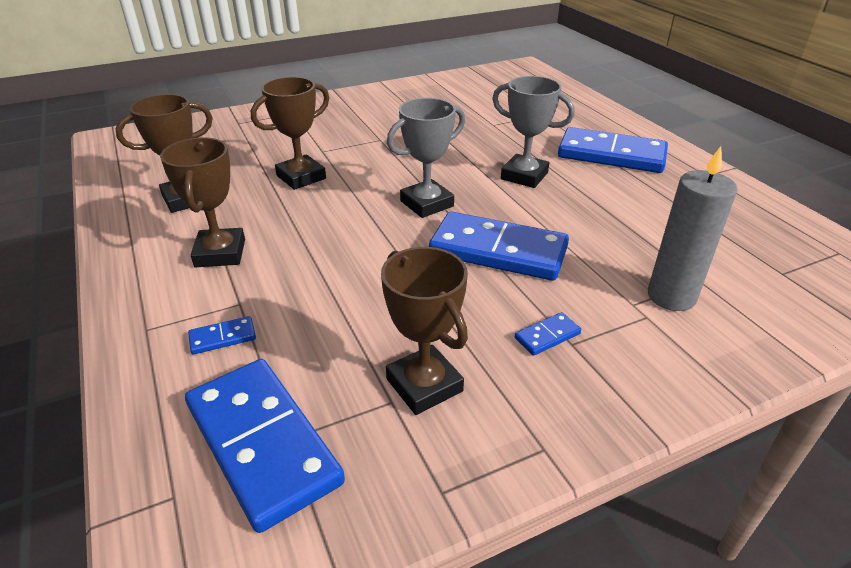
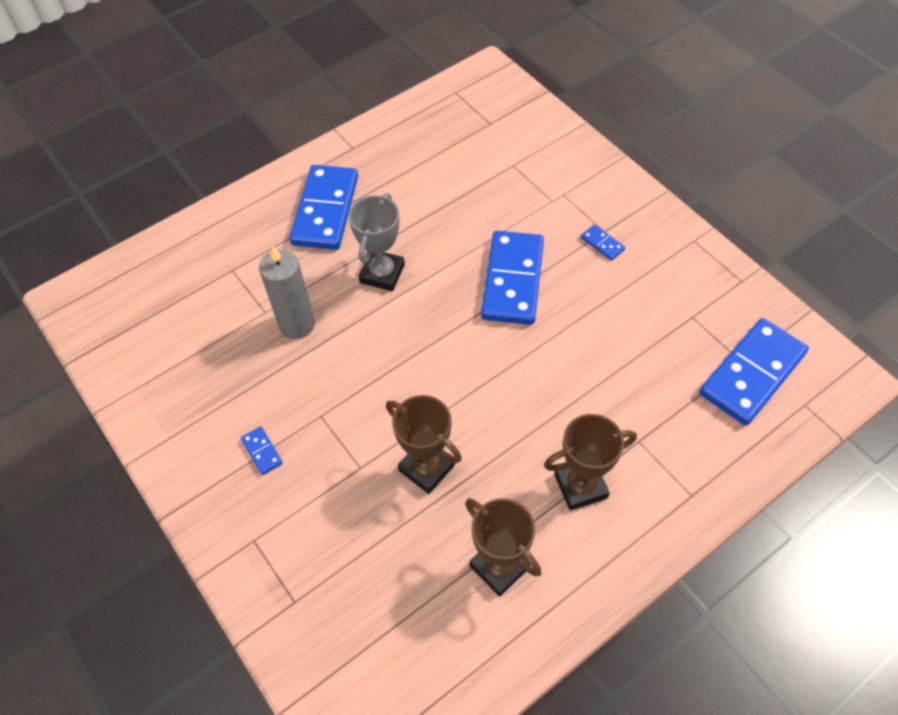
camera: 100 degrees left, 20 degrees up
blue domino [188,316,256,355] -> blue domino moved to [241,426,283,475]
brown trophy [381,247,468,415] -> none
grey trophy [387,98,465,218] -> none
grey candle [648,146,738,311] -> grey candle moved to [259,246,315,339]

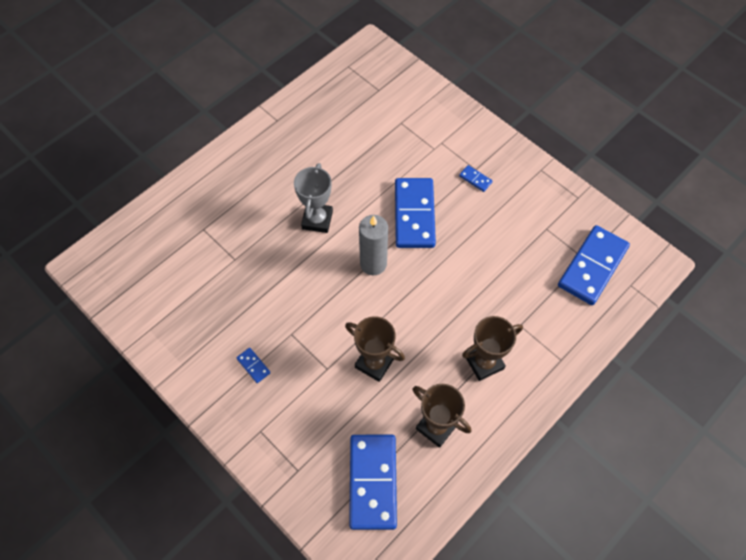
camera: 10 degrees left, 5 degrees up
grey candle [259,246,315,339] -> grey candle moved to [359,215,388,275]
blue domino [289,165,358,250] -> blue domino moved to [349,435,397,530]

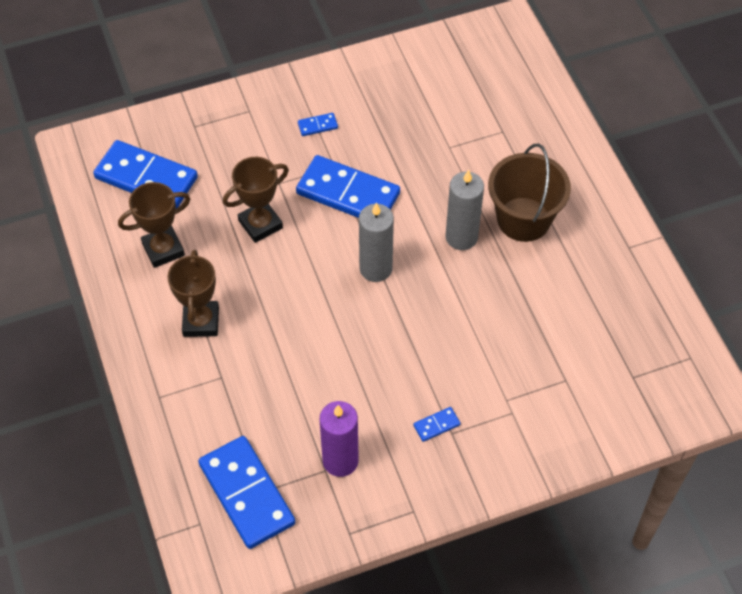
camera: 115 degrees right, 5 degrees down
grey trophy [294,163,333,233] -> grey candle [446,170,484,250]
blue domino [395,178,436,248] -> blue domino moved to [296,155,400,218]
none -> purple candle [320,401,359,477]
none -> brown bucket [488,144,571,242]

